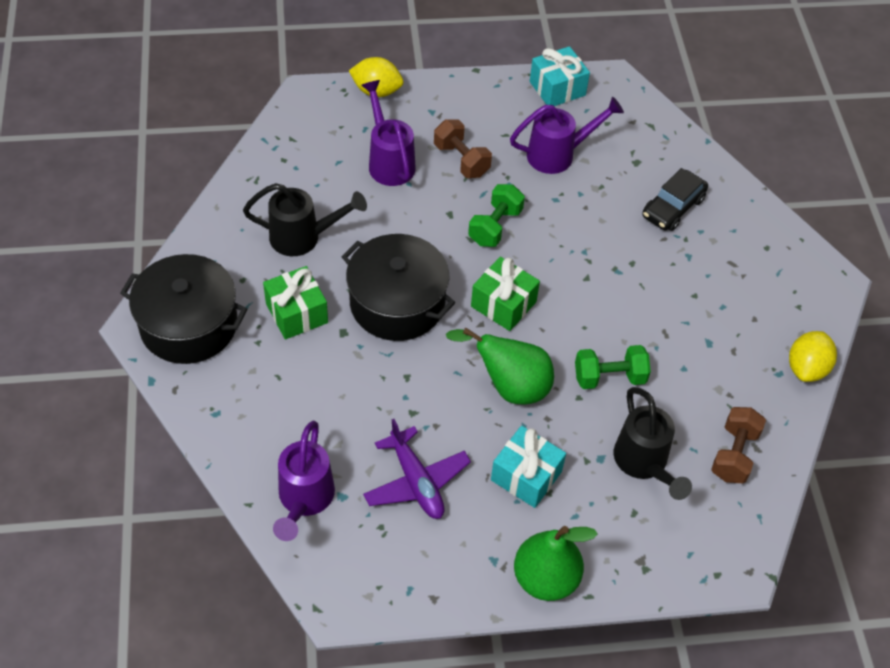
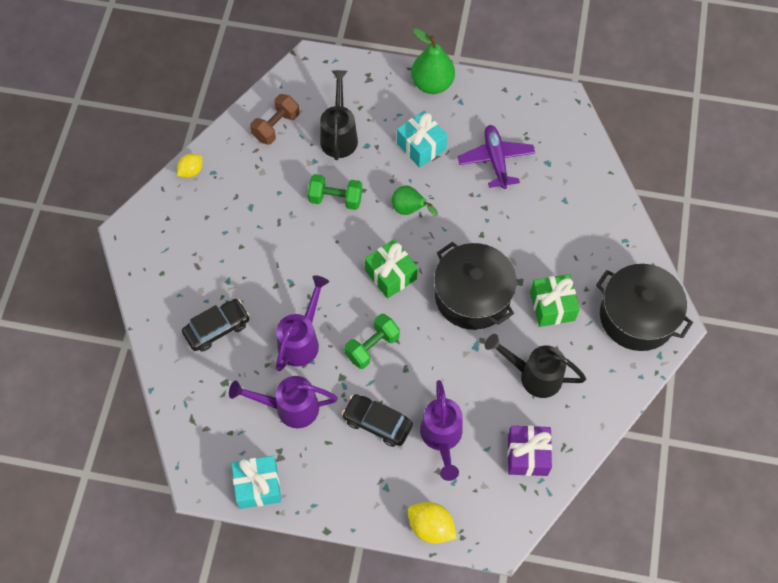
camera: 160 degrees left, 10 degrees up
purple watering can [273,421,335,541] -> purple watering can moved to [276,275,329,371]
brown dumbbell [434,119,492,178] -> black car [342,394,413,447]
green pear [446,327,554,405] -> green pear [392,186,438,216], size x0.64
yellow lemon [789,331,837,382] -> yellow lemon [177,154,202,178], size x0.66
none -> purple gift [508,426,552,476]

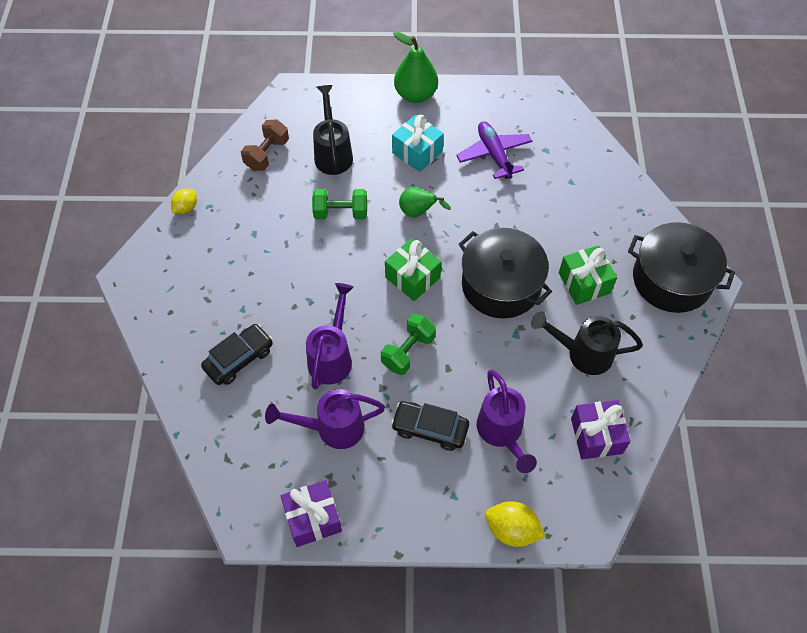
camera: 10 degrees left, 5 degrees down
turquoise gift [232,456,281,509] -> purple gift [281,480,342,547]

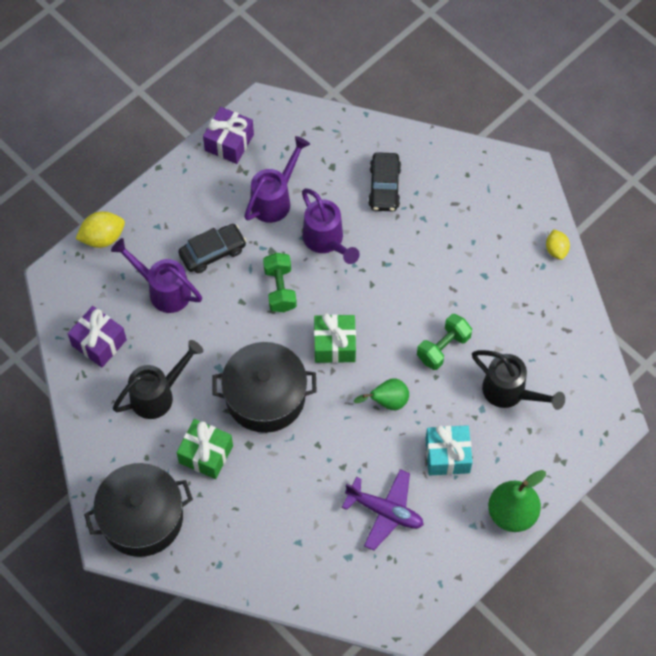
camera: 135 degrees right, 5 degrees up
brown dumbbell [241,120,289,171] -> none

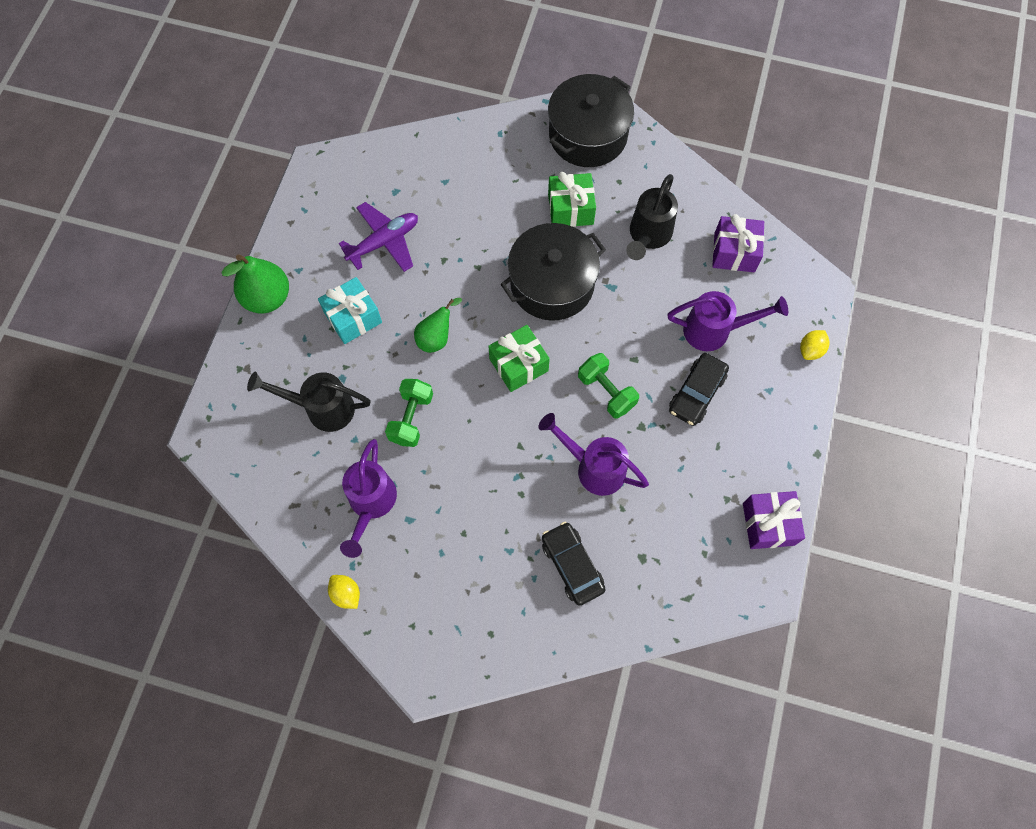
camera: 150 degrees right, 5 degrees up
yellow lemon [76,211,125,248] -> yellow lemon [800,330,830,360], size x0.66
purple watering can [244,136,310,223] -> purple watering can moved to [340,439,397,558]
purple plane [342,469,424,551] -> purple plane turned 150 degrees clockwise [339,202,418,272]

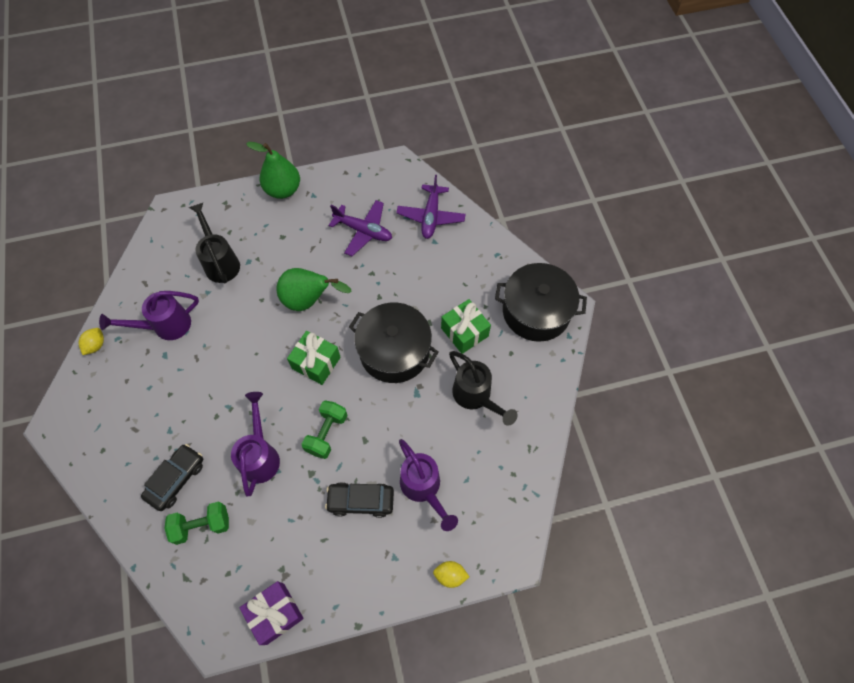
camera: 60 degrees right, 5 degrees down
turquoise gift [318,277,382,344] -> none
green dumbbell [385,379,433,447] -> green dumbbell moved to [164,502,229,545]
green pear [414,298,462,353] -> green pear [276,268,352,311], size x1.57
black watering can [626,174,678,260] -> black watering can turned 120 degrees counterclockwise [449,351,517,426]
purple gift [712,214,764,272] -> none
none -> purple plane [396,175,466,239]

